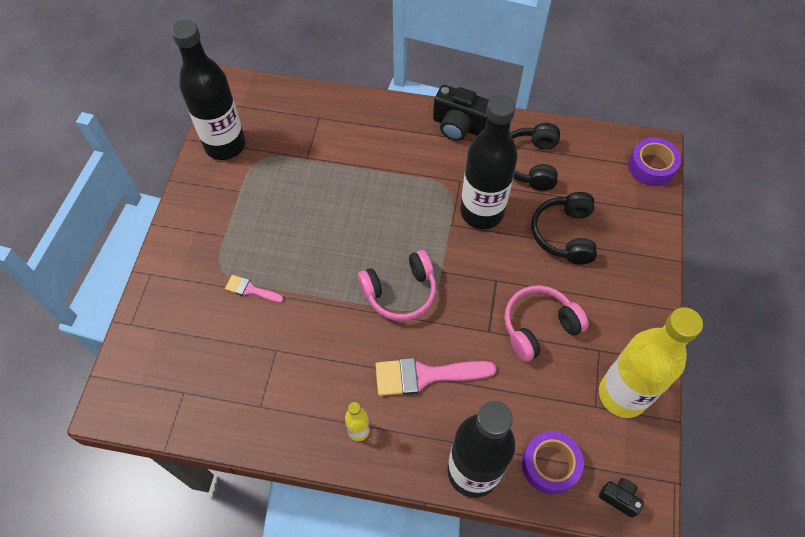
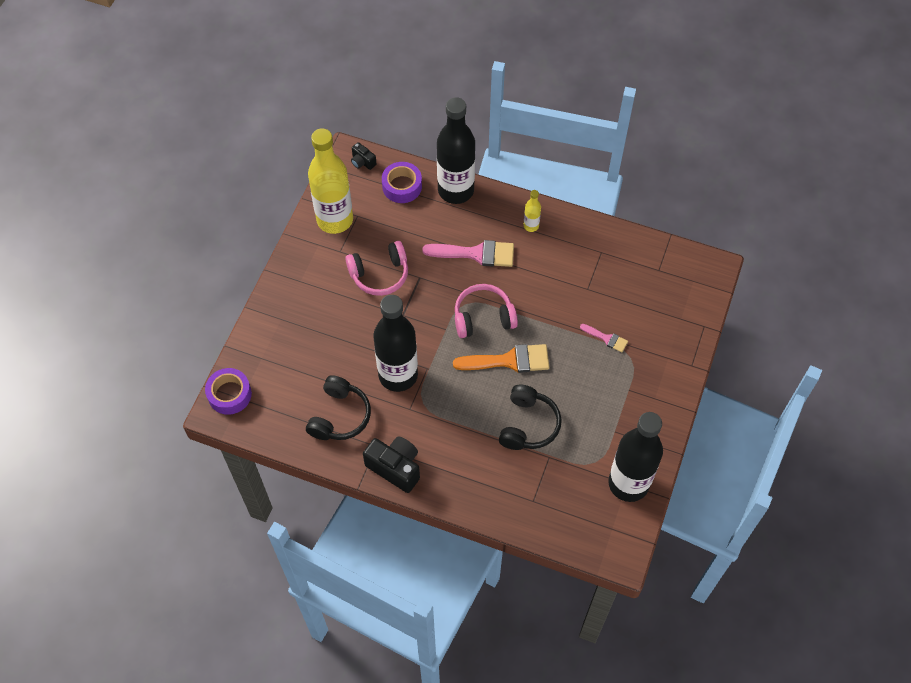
camera: 170 degrees left, 0 degrees up
black headphones [531,192,597,264] -> black headphones moved to [499,385,562,450]
none -> orange brush [453,344,549,373]

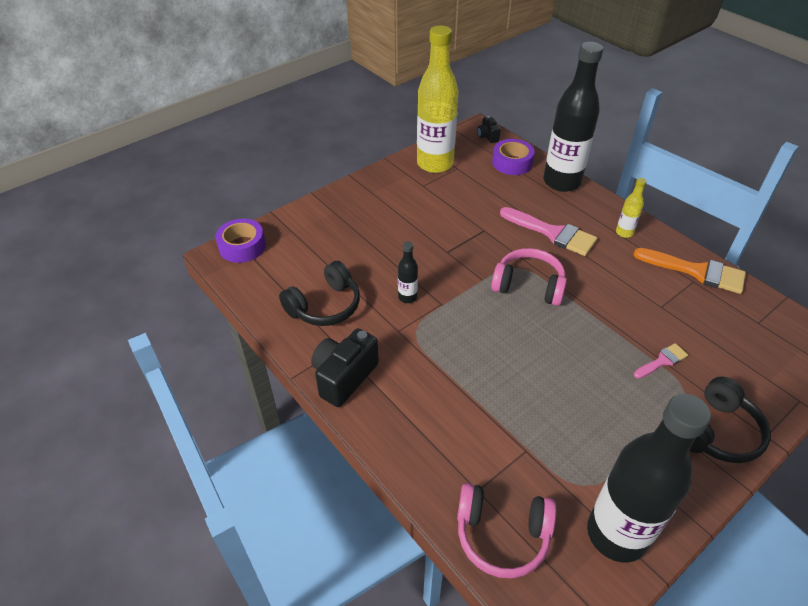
camera: 30 degrees right, 15 degrees down
pink headphones [345,241,408,296] -> pink headphones moved to [457,483,556,579]
black camera [363,437,420,493] -> black camera turned 120 degrees counterclockwise [311,328,379,407]
black bottle [373,295,418,392] -> black bottle [398,241,418,303], size x0.42
orange brush [453,344,549,373] -> orange brush moved to [633,248,746,294]
black headphones [499,385,562,450] -> black headphones moved to [690,376,771,463]
pink brush [580,324,628,353] -> pink brush turned 90 degrees counterclockwise [634,343,688,379]

